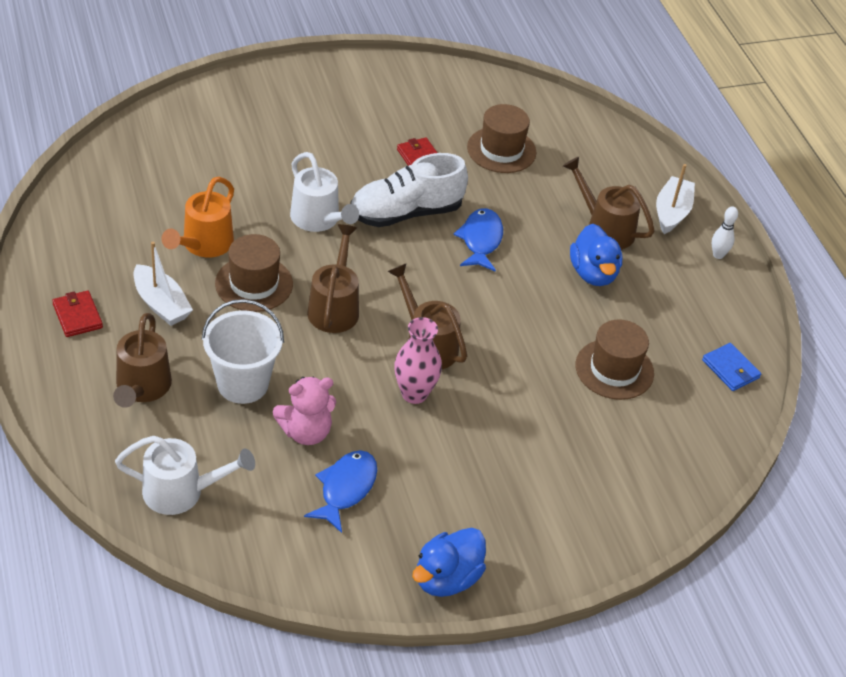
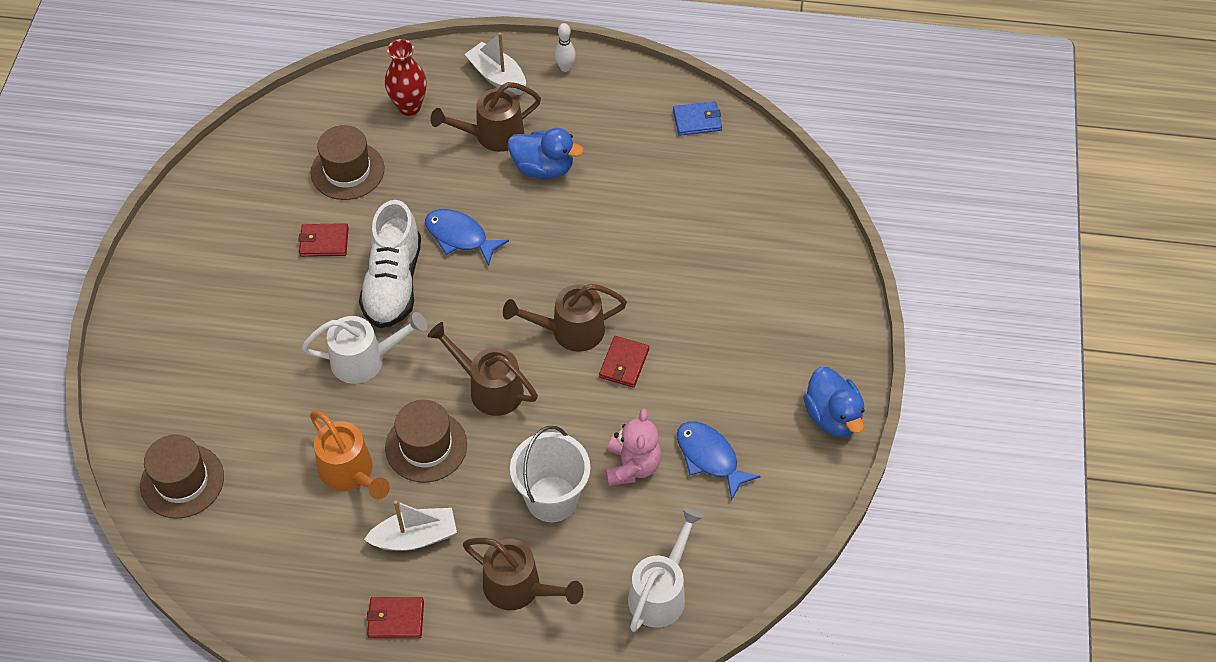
camera: 60 degrees left, 10 degrees up
pink vase [394,317,442,404] -> red wallet [599,336,649,388]
brown hat [575,319,654,400] -> brown hat moved to [140,434,224,519]
none -> red vase [385,39,427,116]

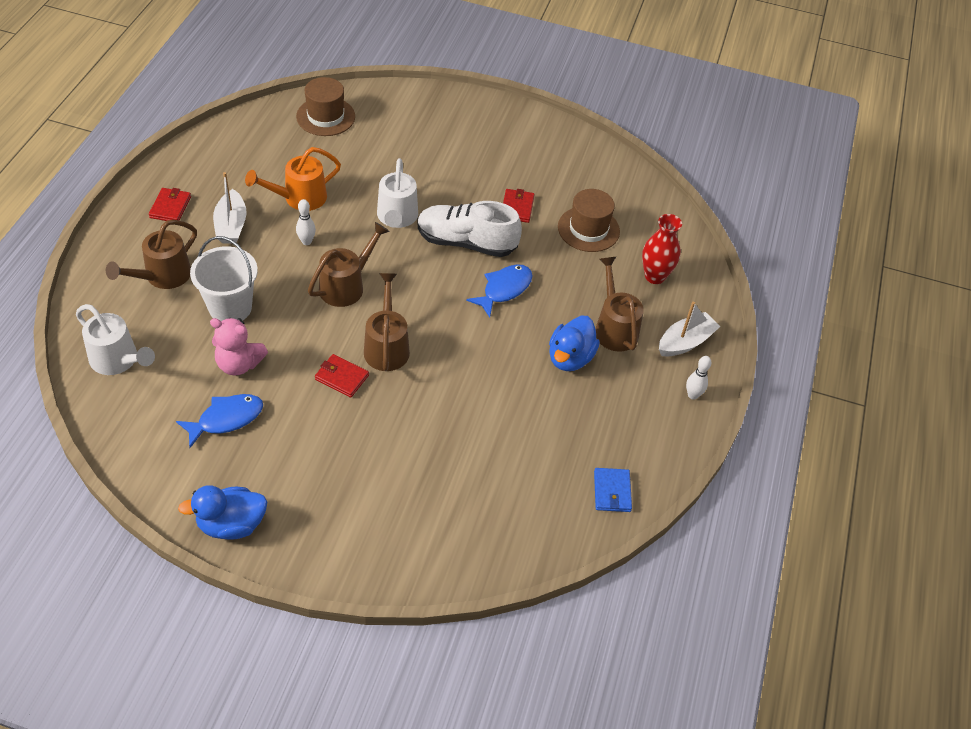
camera: 95 degrees right, 5 degrees down
brown hat [385,400,467,482] -> white bowling pin [296,199,316,245]

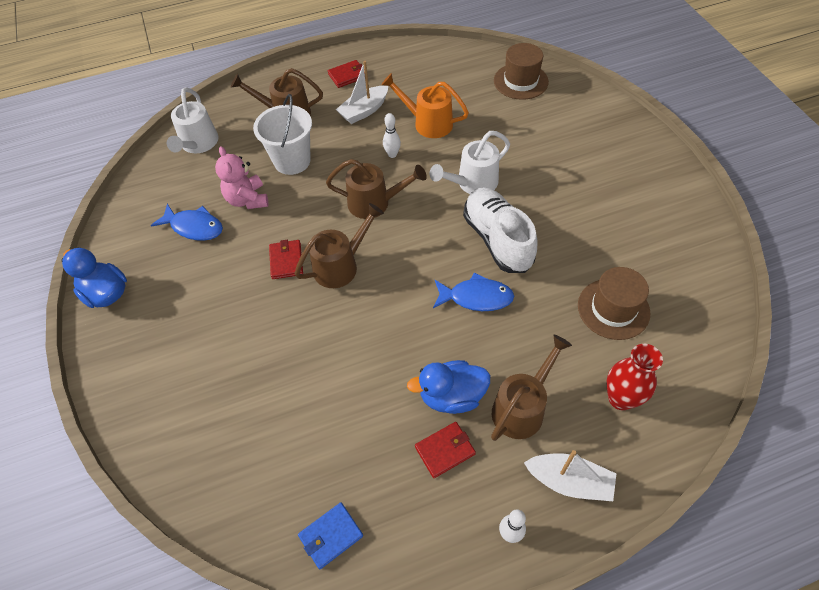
camera: 60 degrees right, 5 degrees up
red wallet [503,189,535,223] -> red wallet moved to [415,422,476,478]

